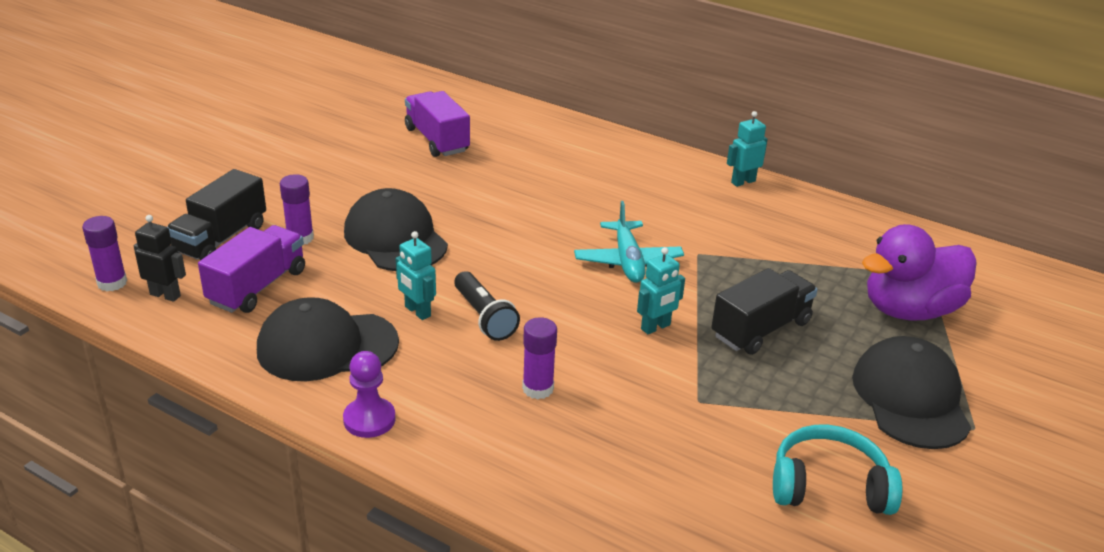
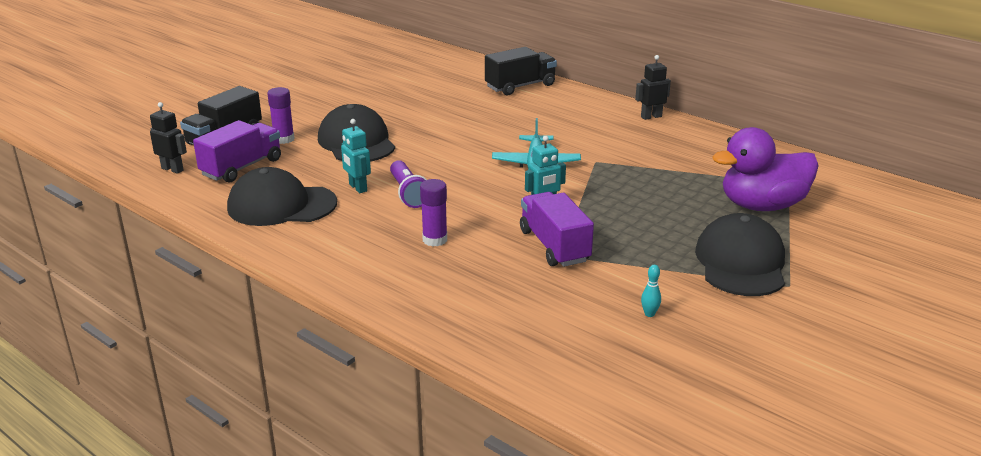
camera: 10 degrees right, 5 degrees down
purple glue stick [82,216,127,291] -> none
purple pawn [343,351,396,438] -> none
purple truck [405,91,470,157] -> purple truck moved to [520,192,594,267]
black flashlight [454,271,520,341] -> purple flashlight [390,160,427,208]
black truck [711,268,818,355] -> black truck moved to [485,47,557,95]
turquoise robot [727,111,768,187] -> black robot [635,55,671,120]
turquoise headphones [773,425,902,515] -> turquoise bowling pin [641,265,661,317]

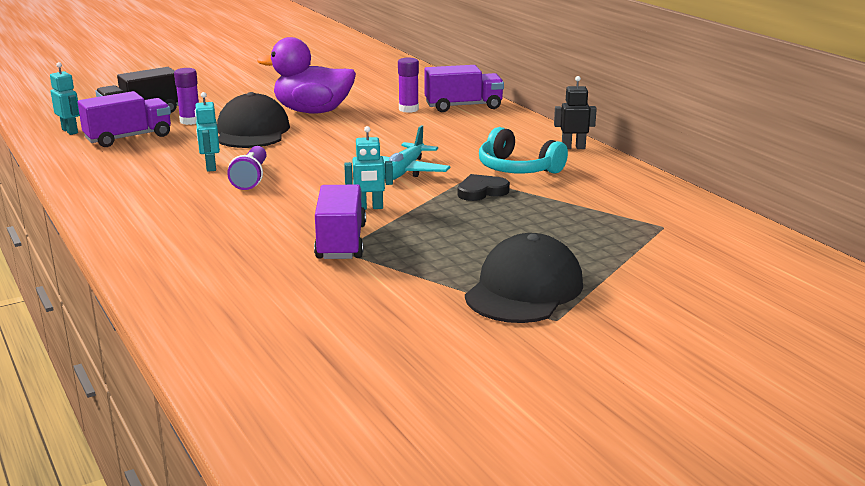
camera: 20 degrees right, 5 degrees down
black robot [150,102,187,174] -> turquoise robot [50,62,80,135]
black cap [227,167,337,226] -> none
purple glue stick [420,179,447,247] -> purple glue stick moved to [398,58,419,113]
black truck [485,47,557,95] -> purple truck [425,65,504,112]
turquoise bowling pin [641,265,661,317] -> none
purple duck [712,127,819,211] -> purple duck moved to [257,37,356,114]
none -> black heart [458,174,510,201]
none -> turquoise headphones [479,127,568,174]

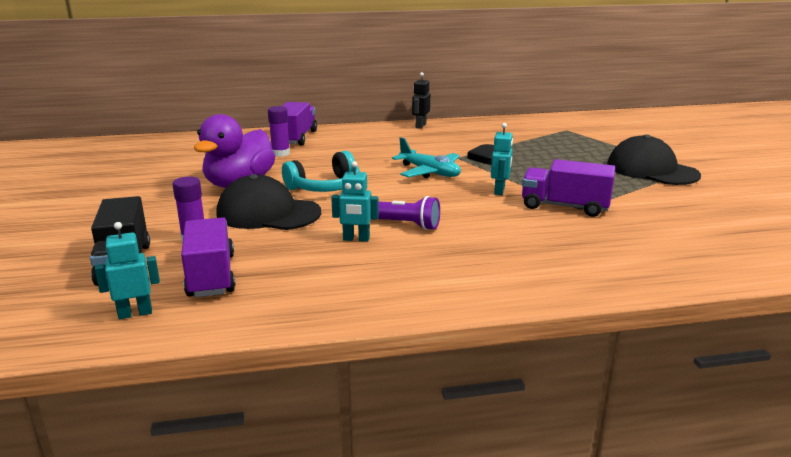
camera: 70 degrees left, 0 degrees up
turquoise headphones [479,127,568,174] -> turquoise headphones moved to [282,151,360,192]

